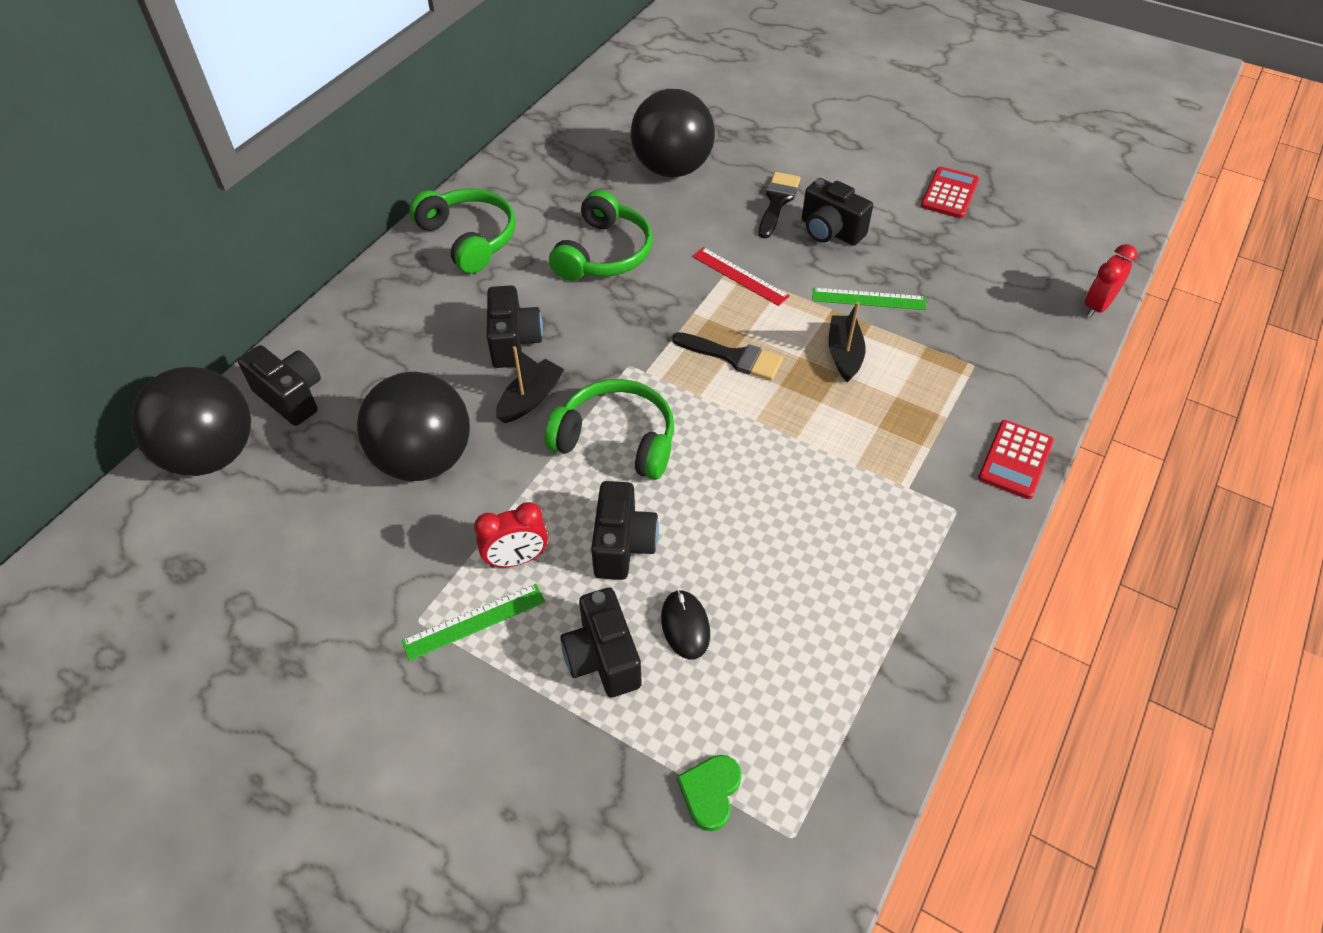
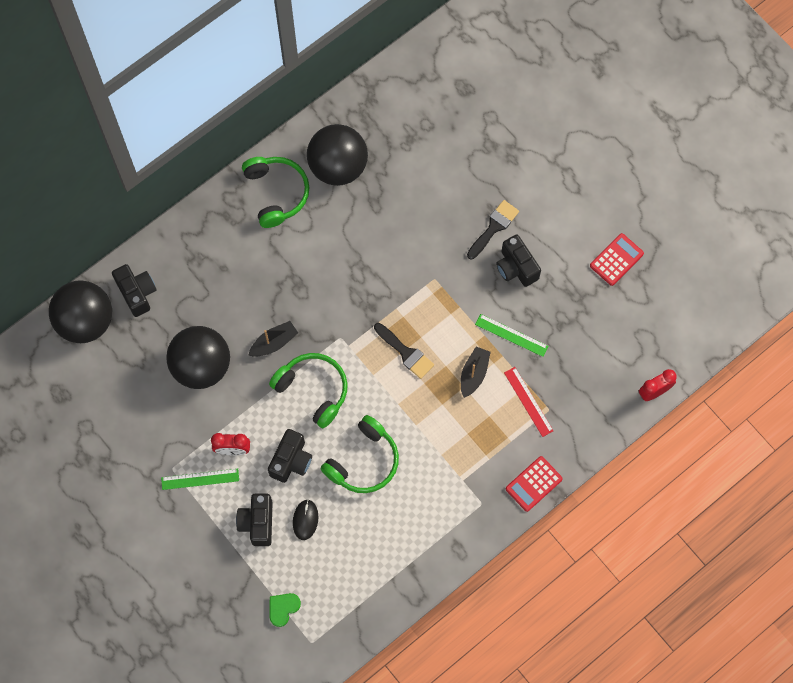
camera: 20 degrees right, 20 degrees up
black camera [487,285,543,368] -> none
green headphones [549,190,653,281] -> green headphones moved to [320,415,399,493]
black ball [631,89,715,178] -> black ball moved to [307,124,368,186]
red ruler [692,247,790,306] -> red ruler moved to [504,367,553,437]

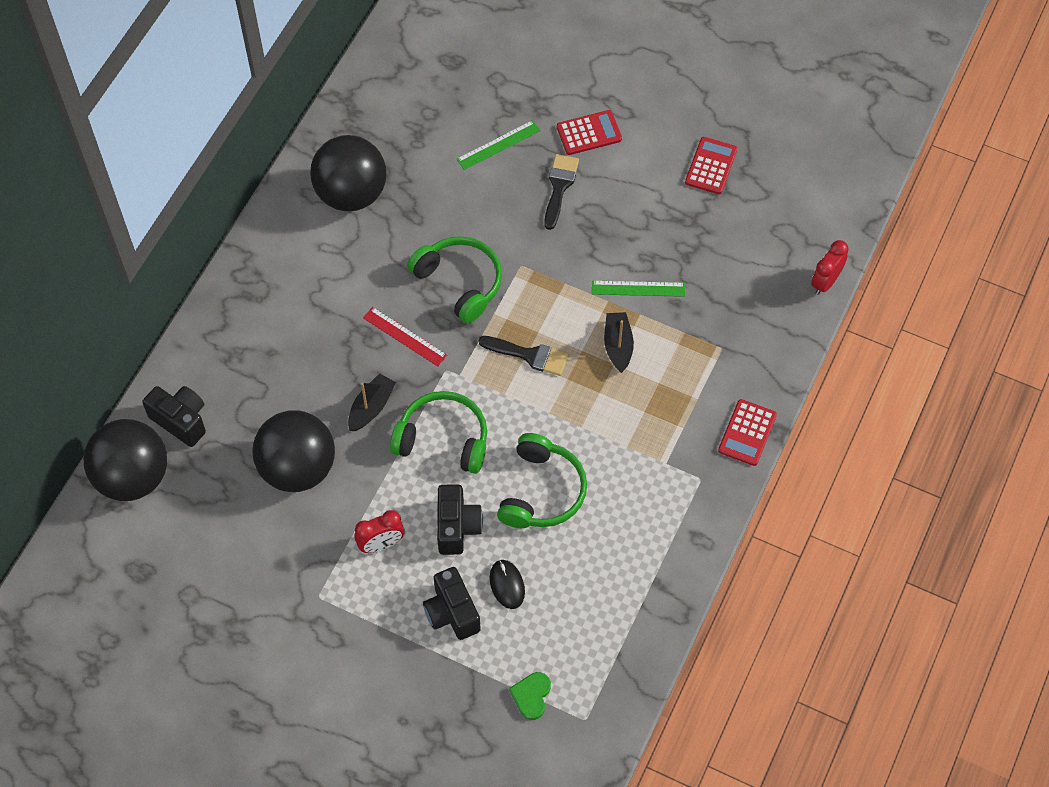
camera: 25 degrees left, 10 degrees down
green ruler [161,469,239,490] -> green ruler moved to [456,120,541,170]
green headphones [242,157,309,228] -> green headphones moved to [407,236,502,323]
black camera [496,234,541,287] -> none
red ruler [504,367,553,437] -> red ruler moved to [363,307,447,366]
none -> red calculator [557,110,622,155]

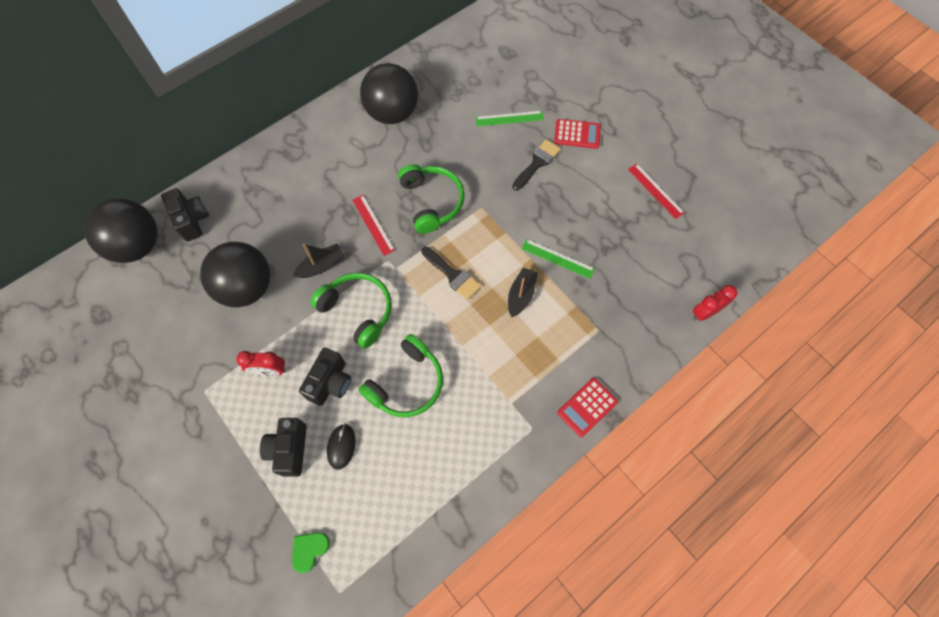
camera: 25 degrees right, 5 degrees up
red calculator [685,137,737,194] -> red ruler [628,164,684,219]

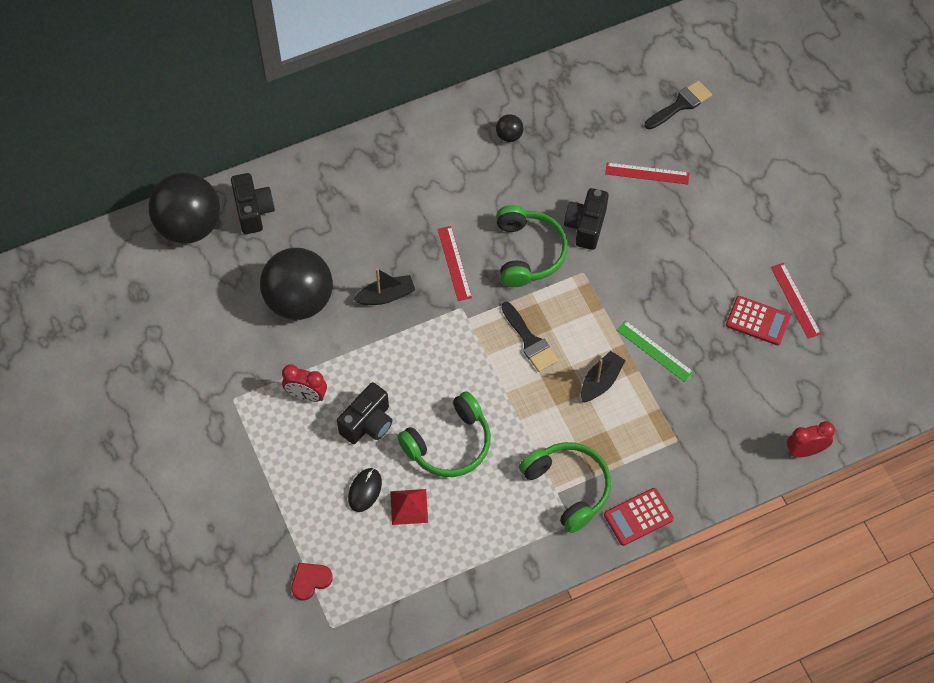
camera: 15 degrees right, 5 degrees down
black camera [260,418,307,477] -> black camera moved to [564,188,608,250]
green heart [292,532,330,573] -> red heart [291,563,333,601]
green headphones [310,273,392,349] -> green headphones moved to [519,442,611,533]
black ball [360,63,418,124] -> black ball [496,114,524,142], size x0.41
green ruler [475,111,544,126] -> red ruler [605,162,689,184]
black brush [512,139,561,191] -> black brush moved to [645,80,712,129]
red calculator [554,119,601,149] -> red calculator moved to [726,296,791,345]
none -> red pyramid [390,489,428,525]

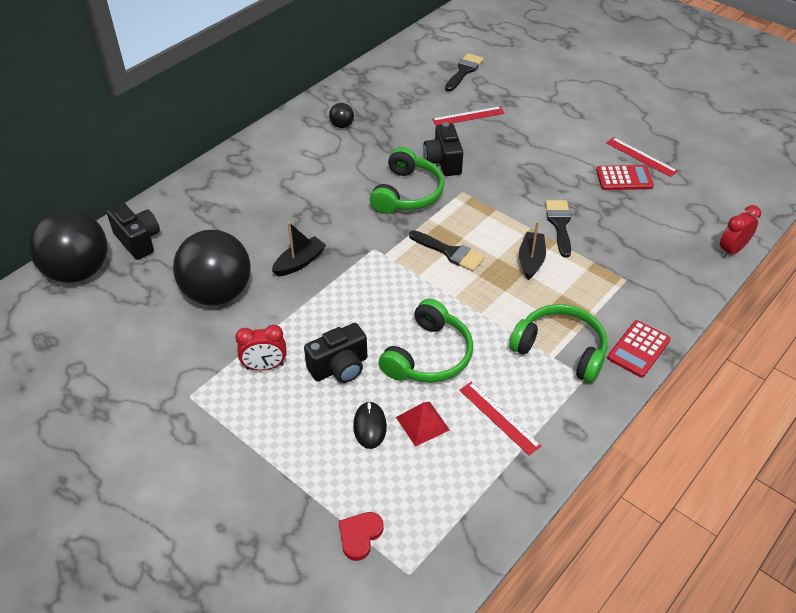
camera: 25 degrees left, 15 degrees down
black camera [337,382,392,444] -> black camera turned 45 degrees clockwise [304,323,367,383]
red ruler [438,226,472,301] -> red ruler moved to [459,381,541,456]
green headphones [496,205,568,287] -> green headphones turned 45 degrees clockwise [370,147,445,214]
green ruler [616,320,694,382] -> black brush [545,200,571,258]

